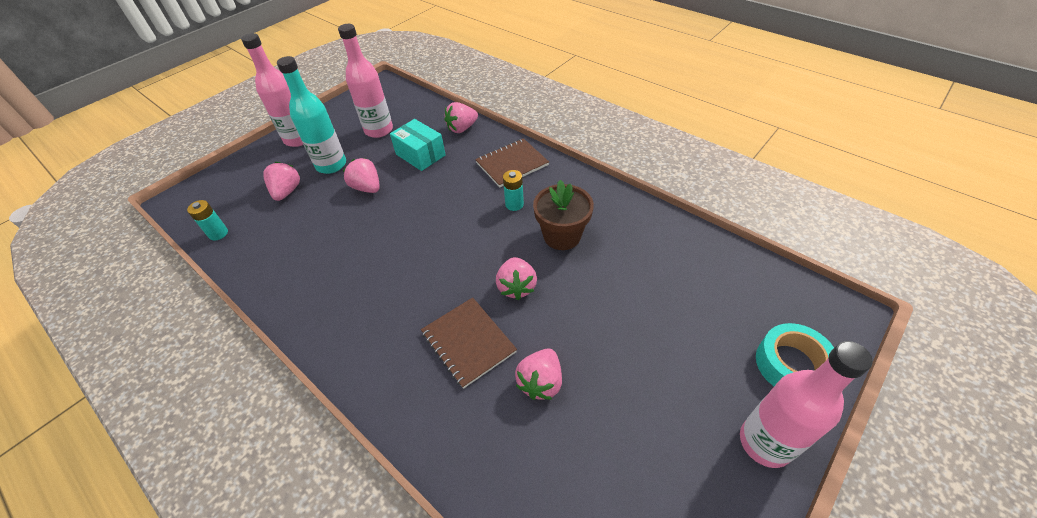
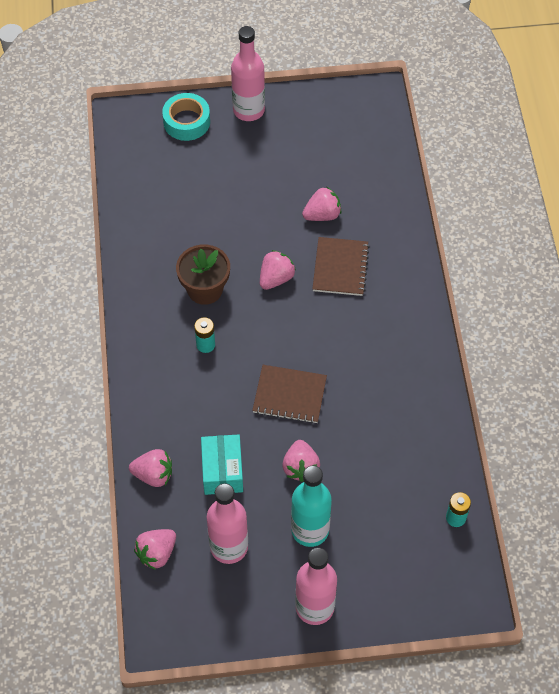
camera: 140 degrees left, 10 degrees up
pink strawberry [263,162,300,201] -> pink strawberry moved to [134,529,176,570]
brown notebook [475,138,549,187] -> brown notebook moved to [252,365,327,423]

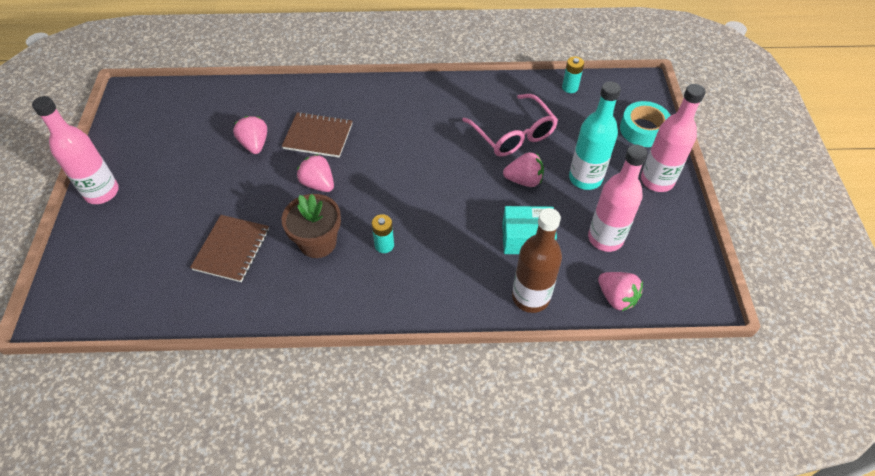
camera: 85 degrees left, 5 degrees down
pink strawberry [129,449,172,487] -> brown bottle [512,208,562,313]
turquoise tape [162,93,210,141] -> turquoise tape moved to [620,101,671,147]
brown notebook [252,365,327,423] -> brown notebook moved to [190,215,269,282]
none -> pink glasses [462,94,558,157]

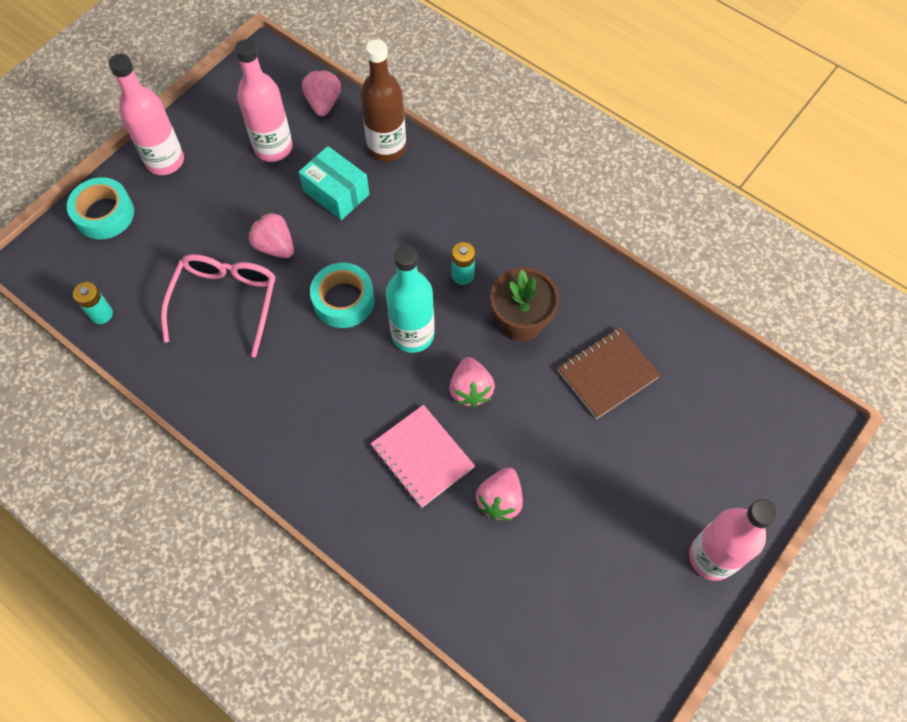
camera: 140 degrees left, 10 degrees up
brown notebook [282,112,352,158] -> pink notebook [371,405,475,508]
turquoise bottle [569,81,621,190] -> turquoise bottle moved to [386,245,435,353]
none -> turquoise tape [310,263,374,328]

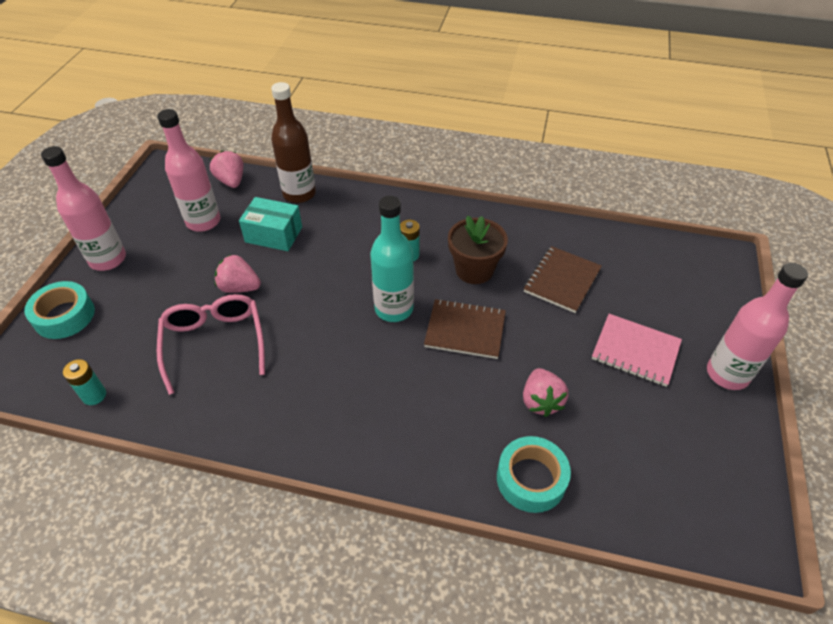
camera: 25 degrees left, 15 degrees down
turquoise tape [310,263,374,328] -> turquoise tape moved to [497,436,571,513]
pink notebook [371,405,475,508] -> pink notebook moved to [592,314,682,387]
pink strawberry [449,357,495,407] -> brown notebook [424,299,506,359]

